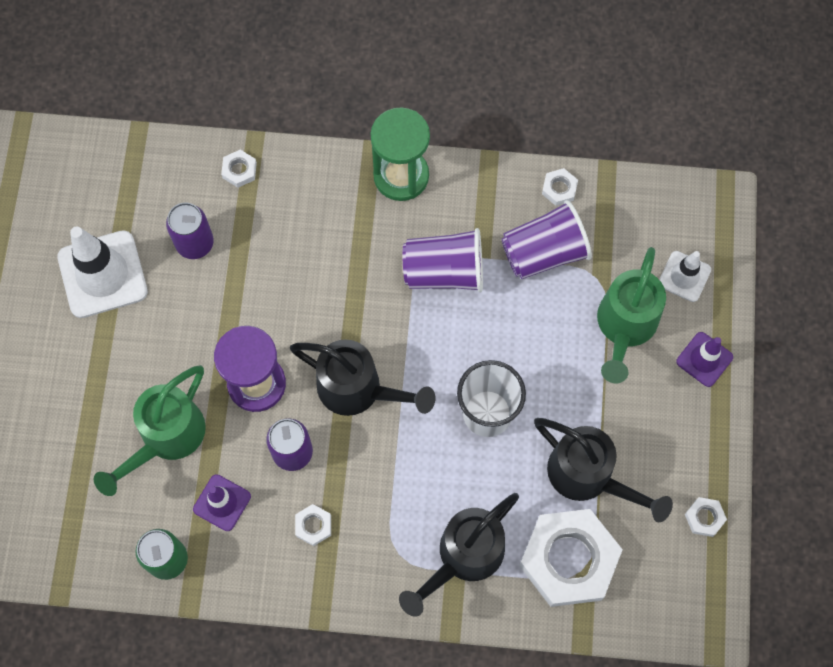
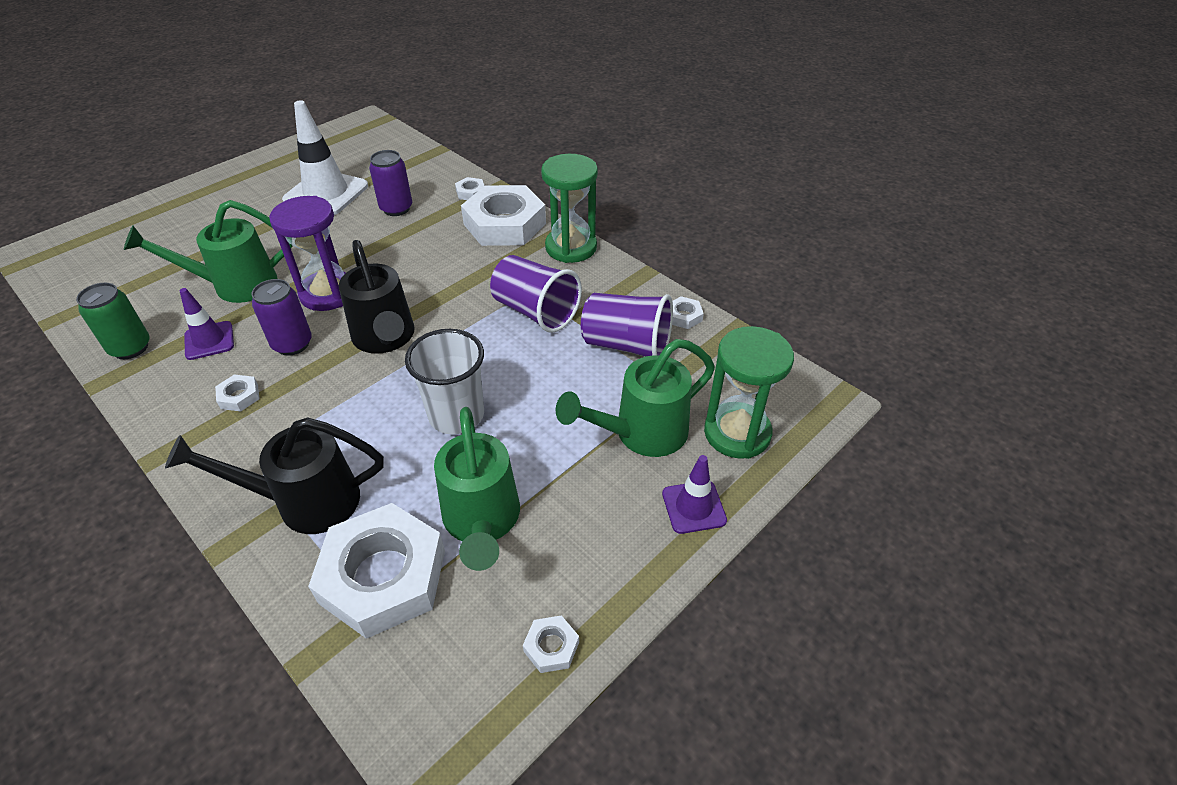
camera: 40 degrees right, 25 degrees down
black watering can [534,418,673,522] -> green watering can [434,407,520,571]
white traffic cone [659,251,711,302] -> green hourglass [704,326,794,459]
none -> white nut [461,185,546,246]

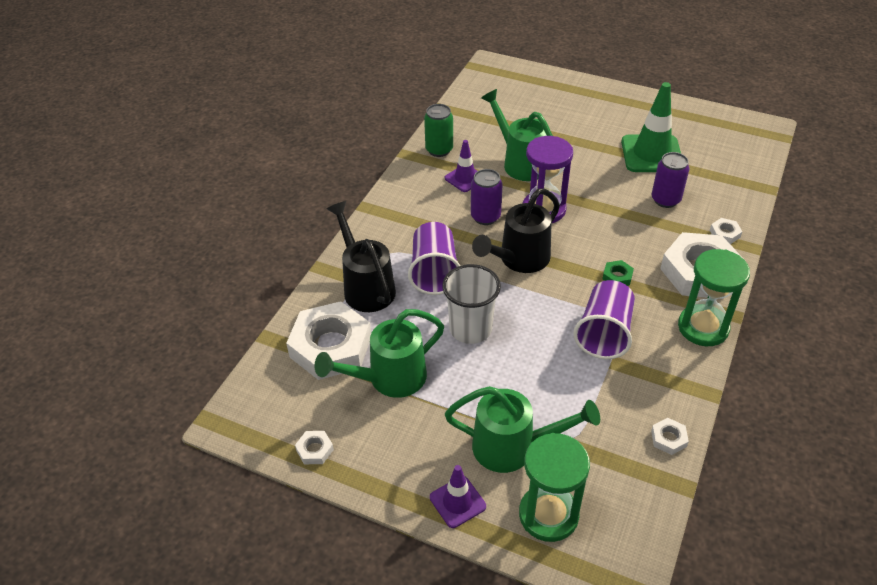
camera: 70 degrees right, 0 degrees up
white nut [215,374,260,411] -> none
white traffic cone [282,100,368,215] -> green traffic cone [621,82,681,172]
green watering can [556,339,715,457] -> green watering can turned 150 degrees clockwise [445,386,600,473]
purple cup [581,293,673,357] -> purple cup moved to [408,222,460,295]
none -> green nut [603,260,634,286]

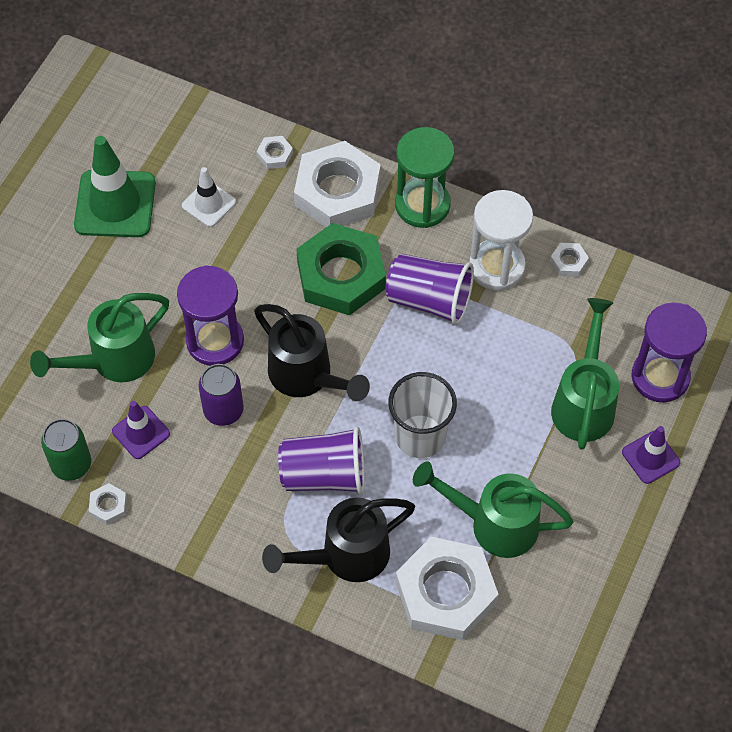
camera: 90 degrees left, 15 degrees up
white nut [295,431,334,464] -> white nut moved to [89,483,127,525]
green watering can [314,309,444,398] -> green watering can turned 135 degrees clockwise [413,461,574,558]
green hourglass [519,433,590,542] -> purple hourglass [632,302,707,402]
green nut [603,260,634,286] -> green nut [296,223,386,315], size x2.48
purple can [652,152,689,208] -> white traffic cone [182,167,236,227]
none -> white hourglass [469,190,533,290]

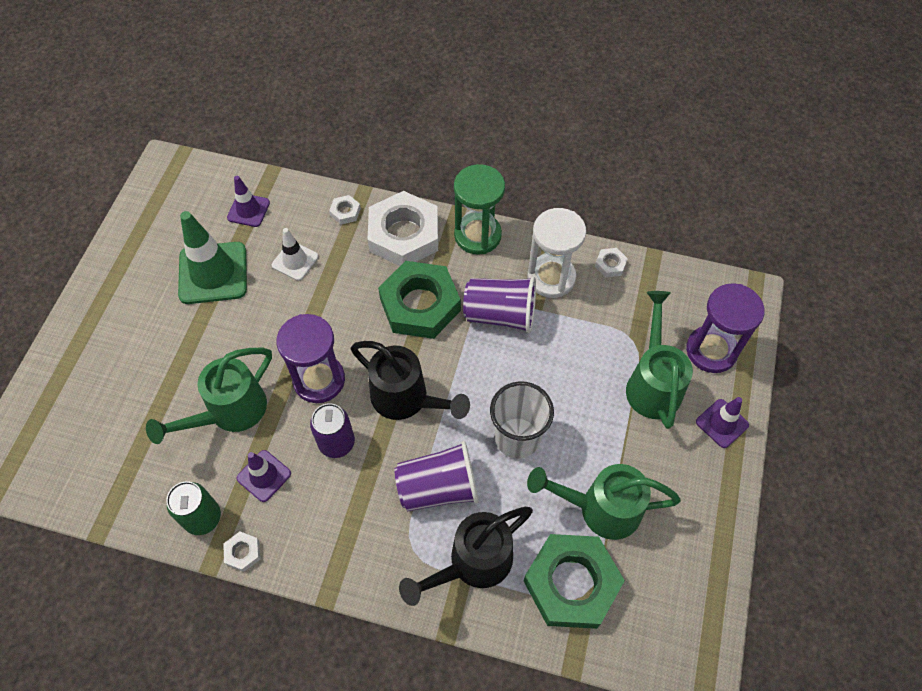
camera: 10 degrees left, 0 degrees up
white nut [396,537,499,640] -> green nut [524,534,625,629]
none -> purple traffic cone [227,176,270,227]

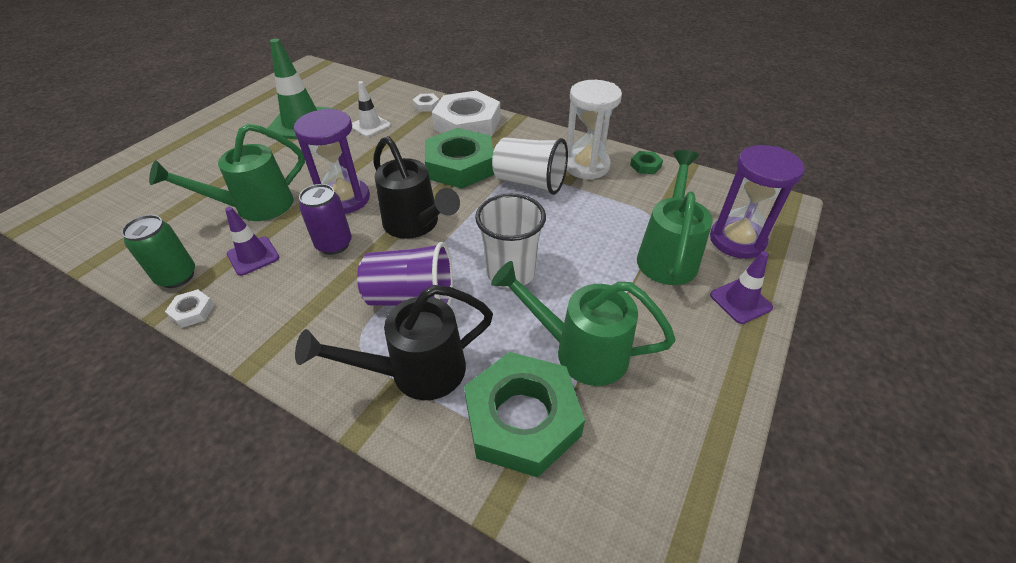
camera: 15 degrees right, 15 degrees down
purple traffic cone [227,176,270,227] -> none
green hourglass [454,164,505,255] -> none
purple cup [463,276,536,333] -> white cup [492,137,568,195]
white nut [595,248,628,277] -> green nut [630,151,663,174]

